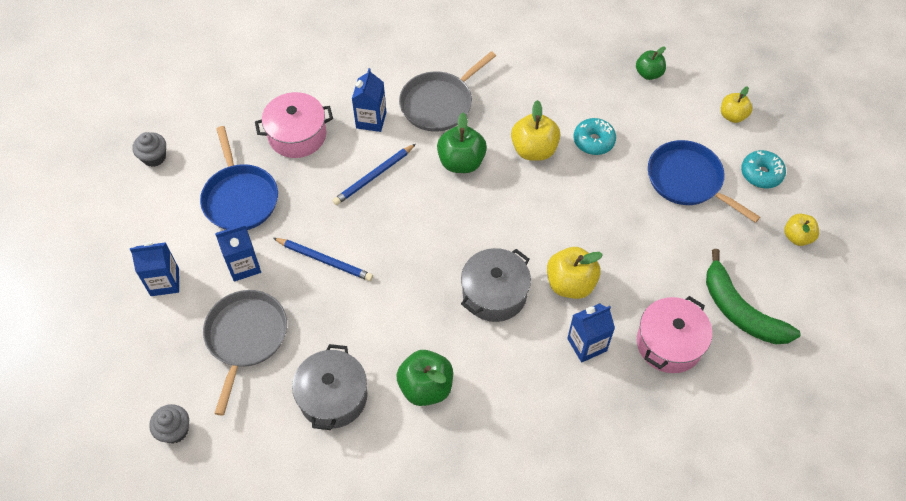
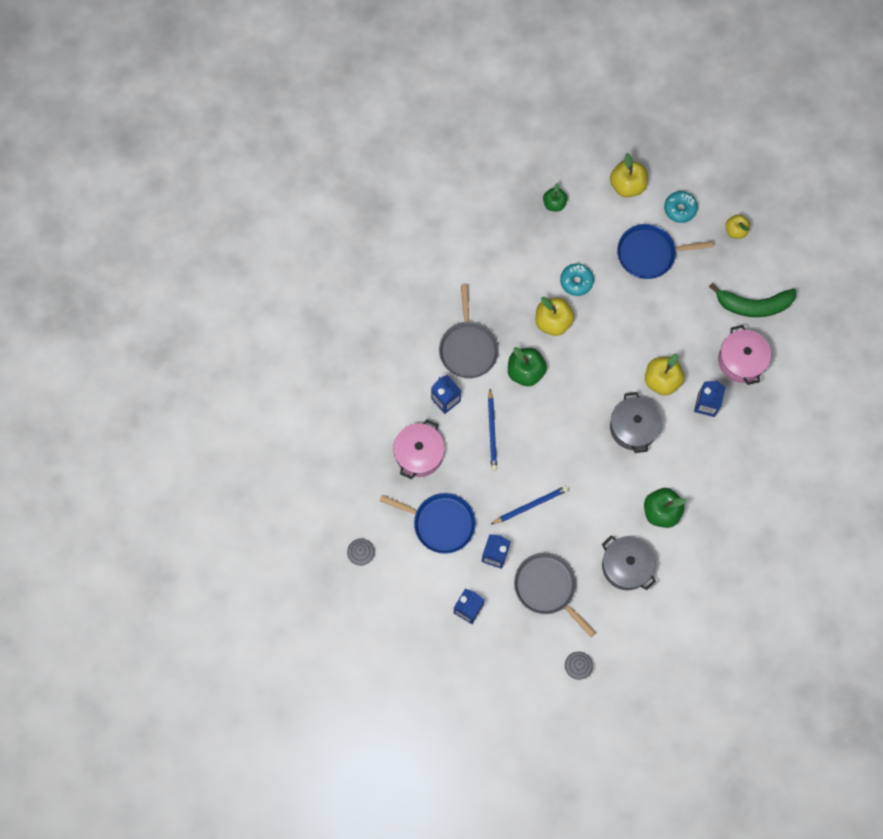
camera: 50 degrees left, 15 degrees up
yellow apple [721,86,752,123] -> yellow apple [610,153,648,197], size x1.55

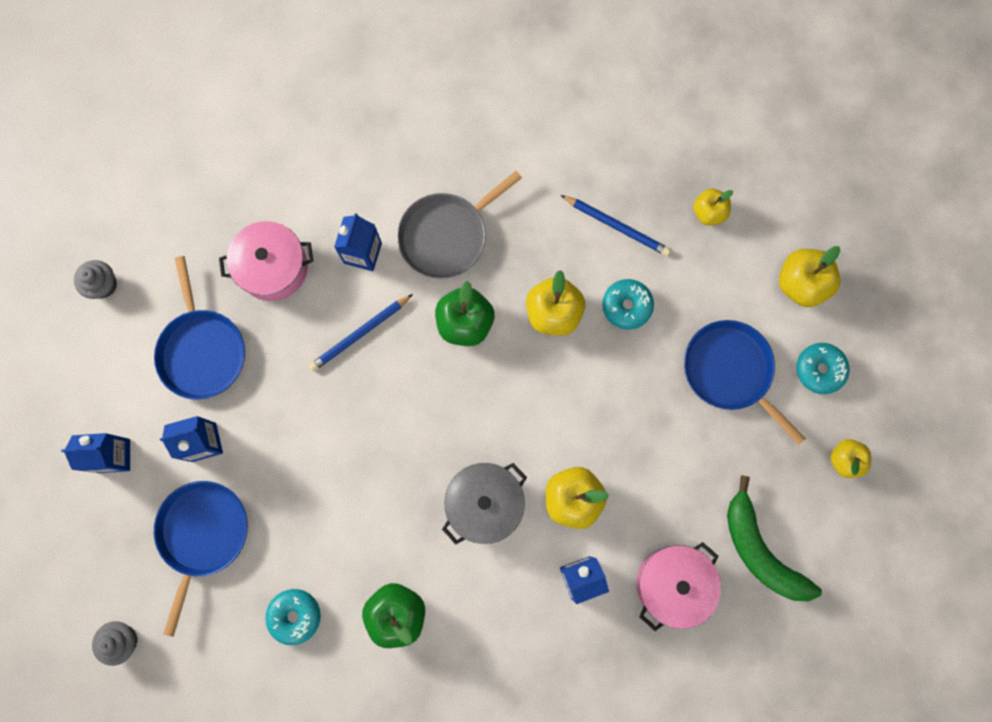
camera: 55 degrees right, 5 degrees up
blue pencil [490,486,568,525] -> blue pencil moved to [561,195,671,256]
grey pan [514,553,596,637] -> blue pan [154,481,248,637]
green apple [543,183,568,211] -> yellow apple [693,189,733,226]
grey pot [602,536,656,590] -> turquoise donut [265,589,321,645]

